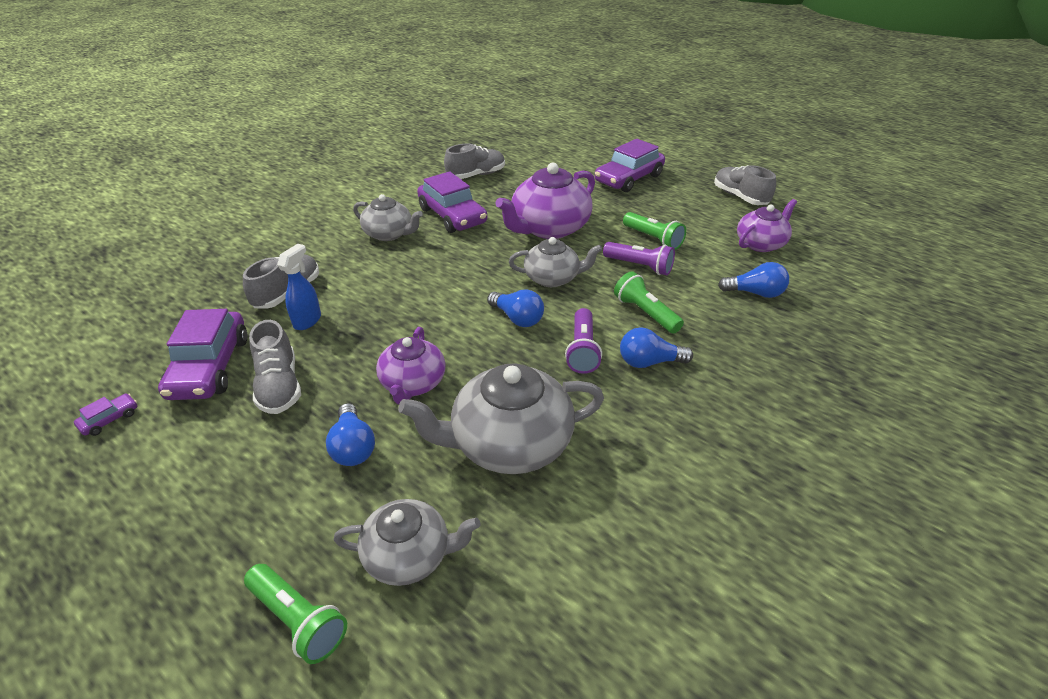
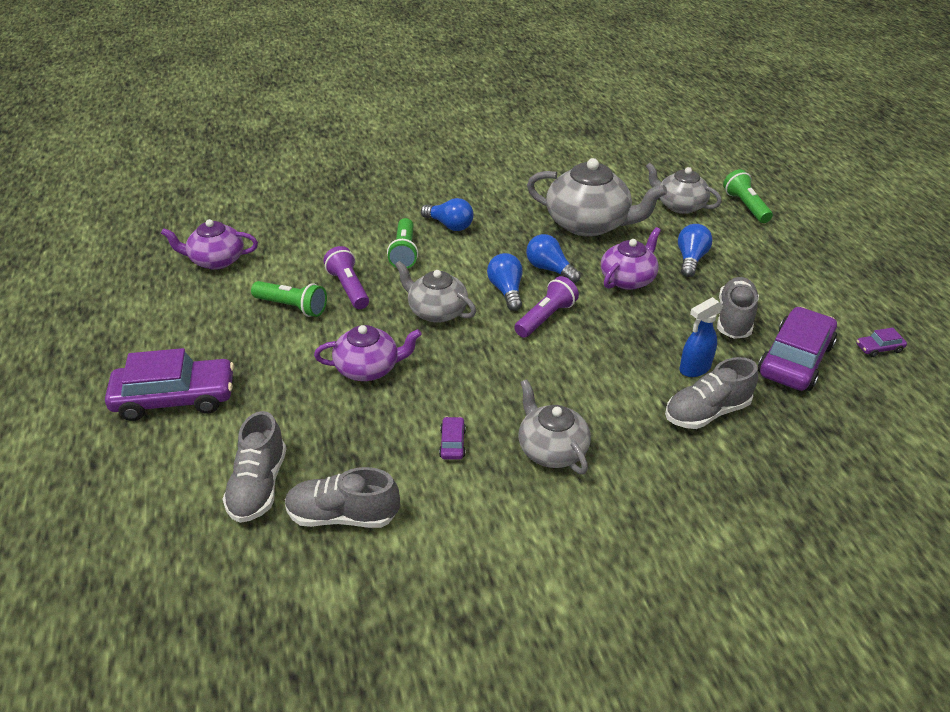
camera: 145 degrees left, 0 degrees up
purple car [417,171,487,233] -> purple car [439,417,466,460], size x0.42
purple teapot [495,163,595,239] -> purple teapot [314,325,422,381], size x0.62
purple flashlight [565,308,602,374] -> purple flashlight moved to [514,276,579,338]
green flashlight [623,212,686,250] -> green flashlight turned 120 degrees clockwise [251,281,327,317]
grey shoe [714,165,776,205] -> grey shoe moved to [223,411,286,523]
blue light bulb [718,262,789,298] -> blue light bulb moved to [526,234,581,283]

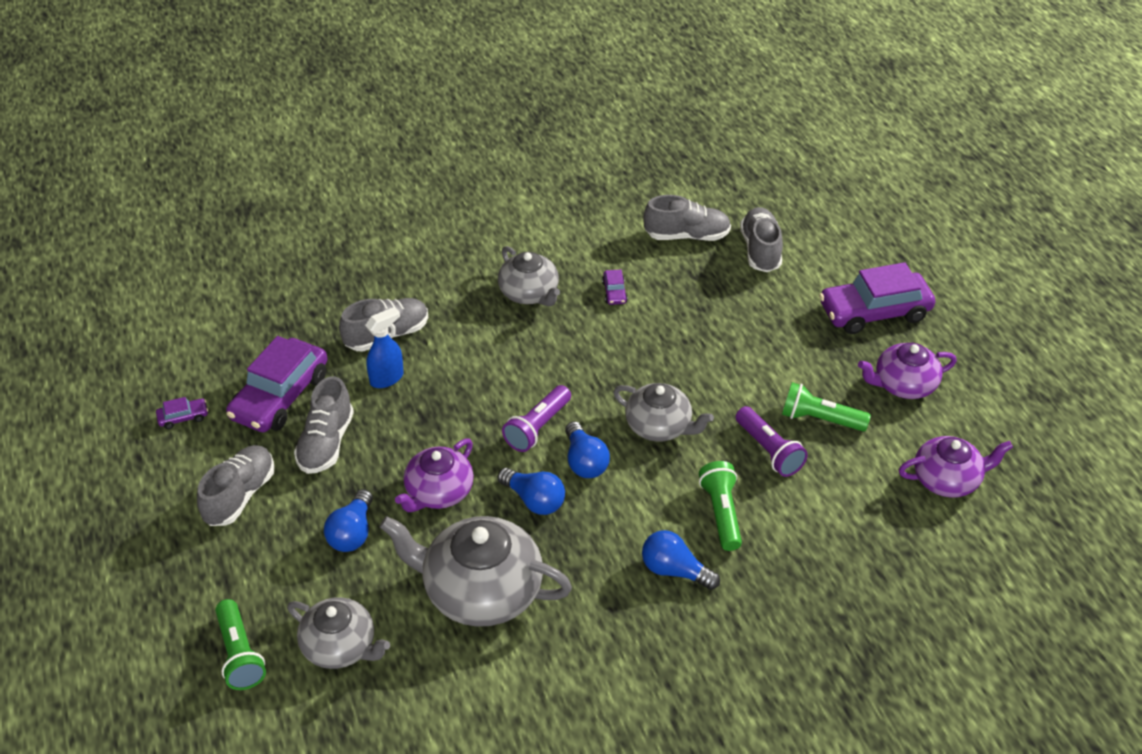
camera: 175 degrees right, 5 degrees up
purple teapot [314,325,422,381] -> purple teapot moved to [858,343,957,399]
none -> grey shoe [197,445,275,526]

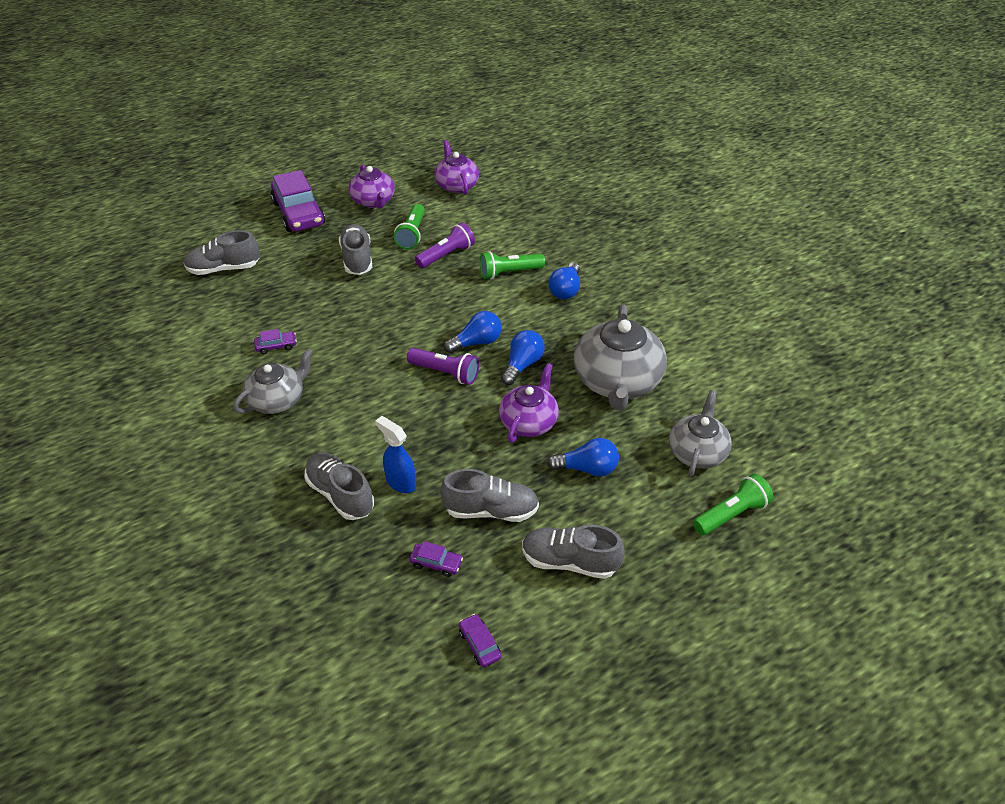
camera: 100 degrees left, 0 degrees up
purple car [226,336,328,432] -> purple car [409,541,463,577], size x0.42
purple teapot [395,438,474,512] -> purple teapot turned 90 degrees counterclockwise [499,363,559,443]
grey teapot [613,383,714,442] -> none
grey shoe [643,195,731,241] -> grey shoe moved to [339,224,372,275]

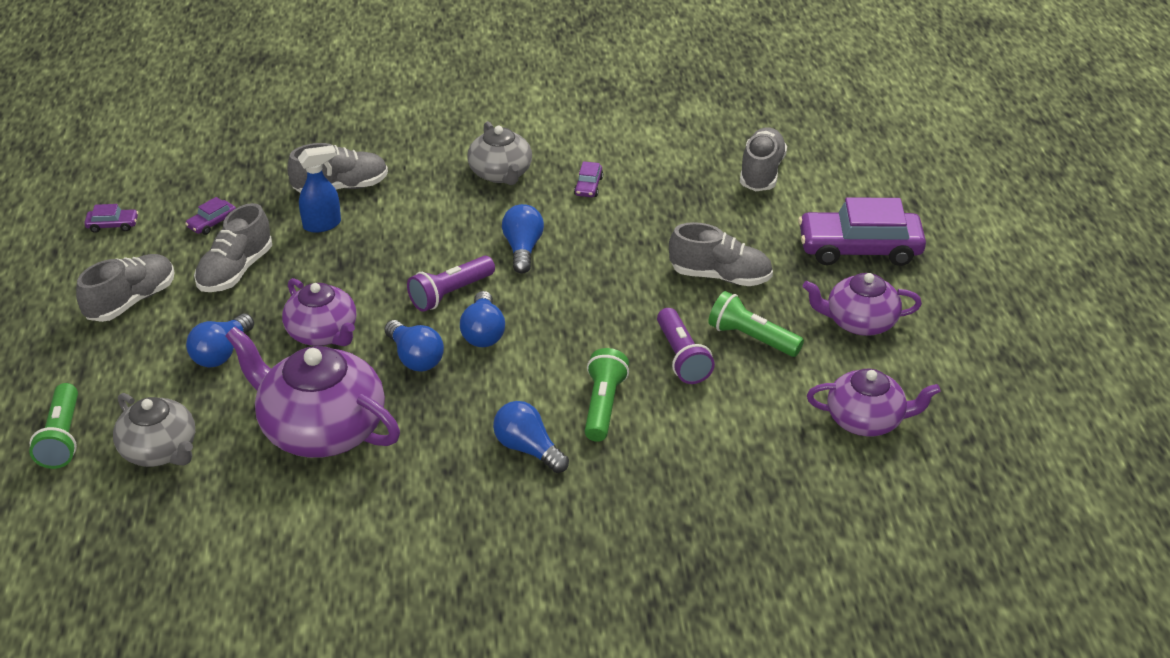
camera: 115 degrees right, 5 degrees down
grey teapot [574,304,667,410] -> purple teapot [225,327,400,458]
none -> blue light bulb [502,204,544,274]

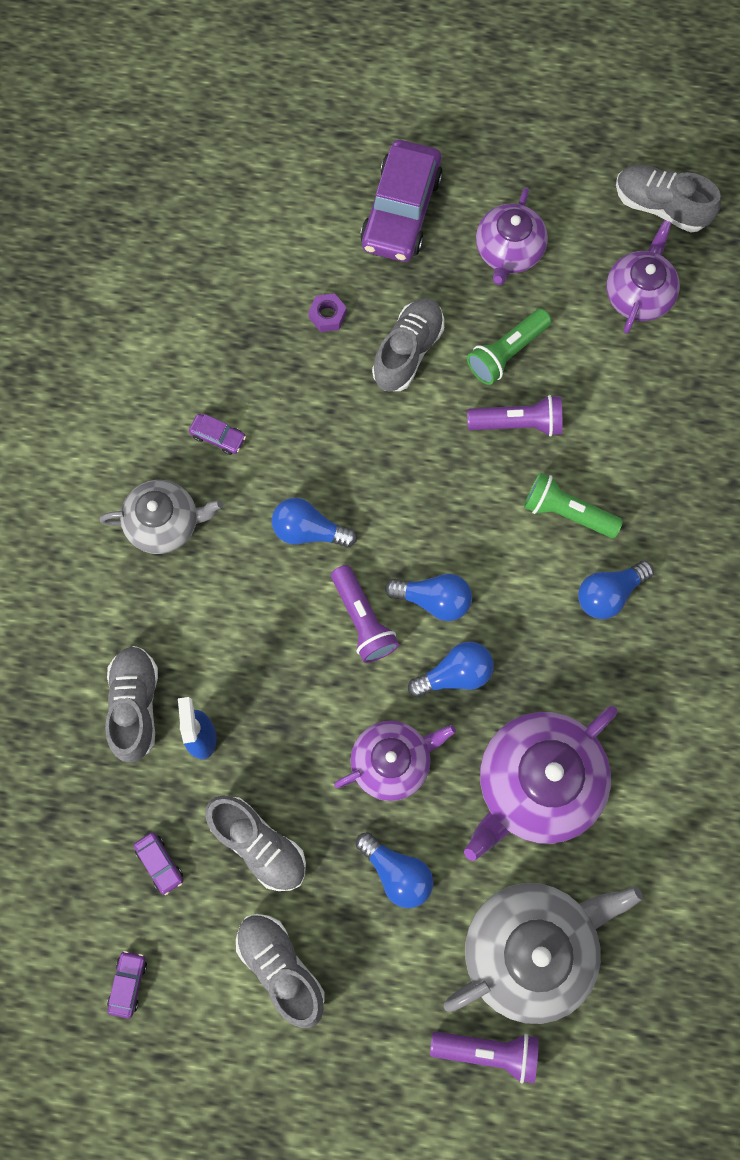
camera: 75 degrees left, 35 degrees up
green flashlight [29,383,78,469] -> purple flashlight [430,1032,539,1084]
grey teapot [113,393,195,467] -> grey teapot [444,883,643,1024], size x1.61
grey shoe [740,127,787,191] -> grey shoe moved to [616,165,721,233]
none -> purple nut [308,293,347,332]

